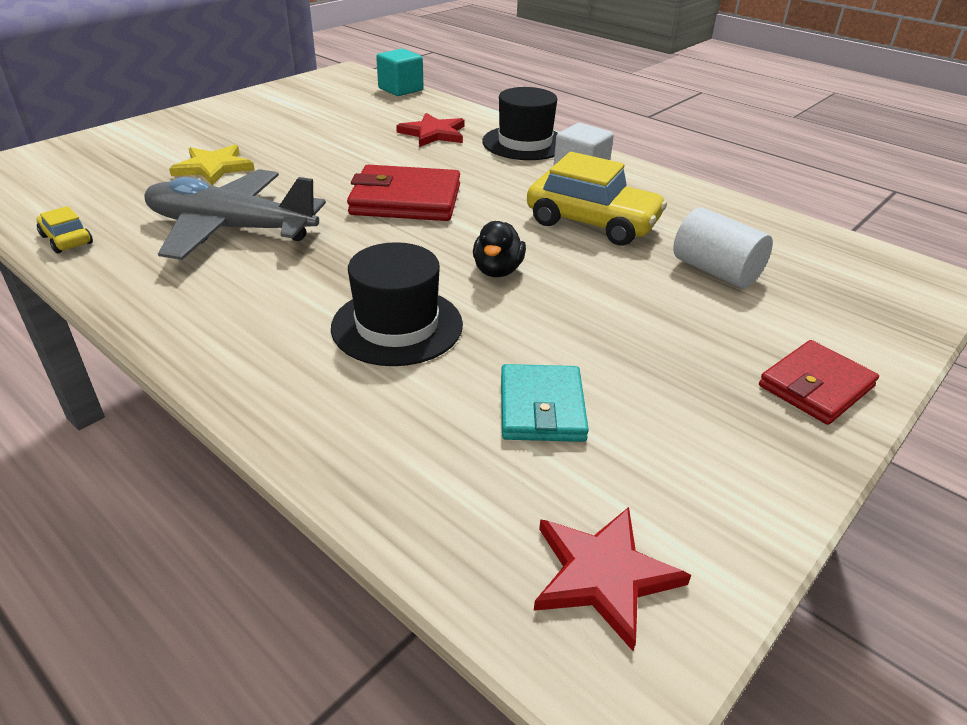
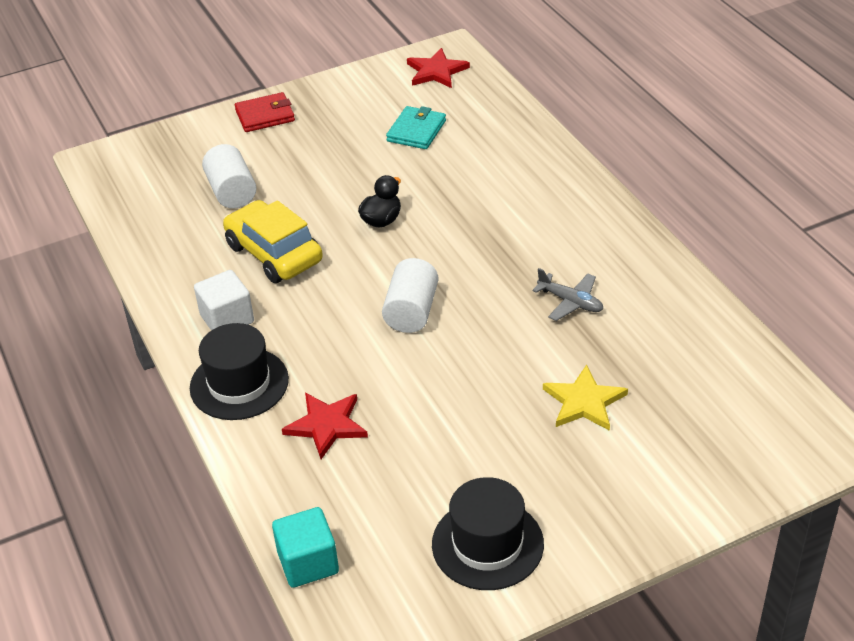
camera: 155 degrees left, 5 degrees up
yellow car [37,206,93,253] -> none
grey plane [144,169,326,260] -> grey plane [532,268,603,321], size x0.47
black hat [331,242,463,366] -> black hat moved to [432,477,544,590]
red wallet [347,165,460,221] -> white cylinder [382,258,439,333]

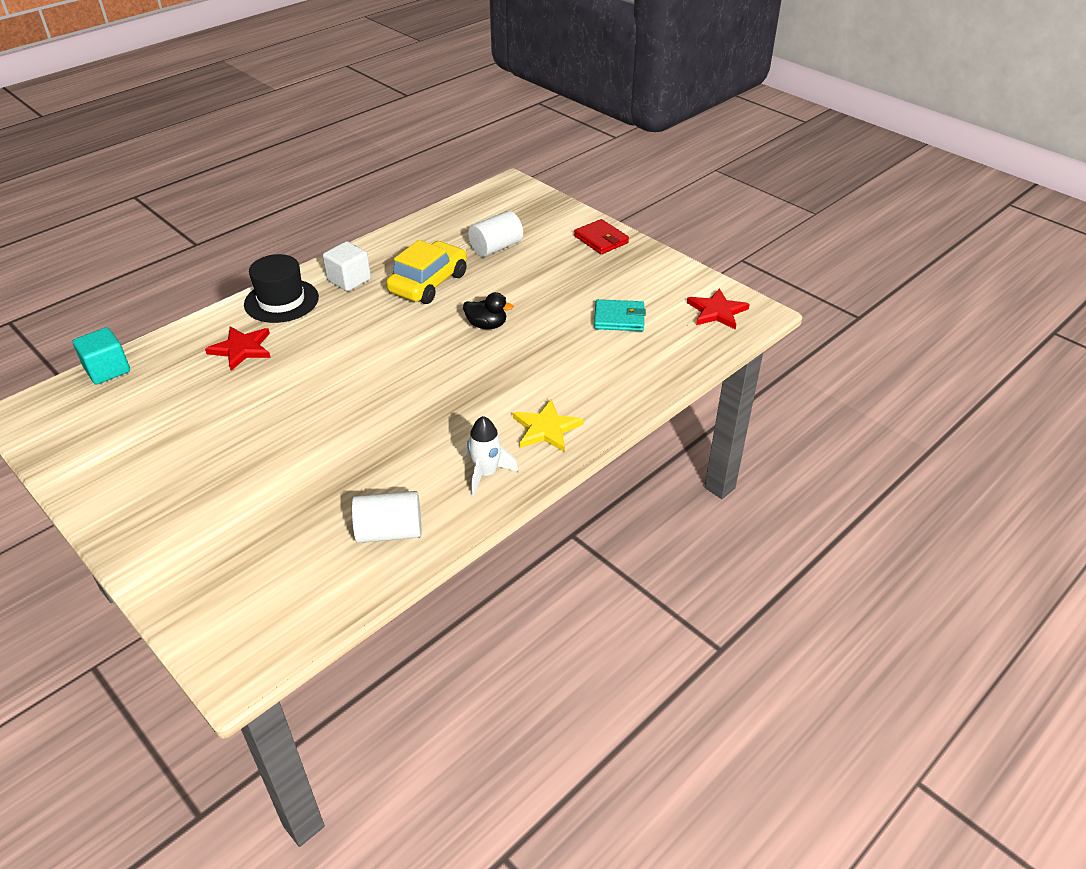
camera: 70 degrees right, 0 degrees up
white cylinder [382,258,439,333] -> white cylinder moved to [352,491,421,543]
black hat [432,477,544,590] -> none
grey plane [532,268,603,321] -> none
yellow star [543,365,628,431] -> yellow star moved to [513,399,583,452]
none -> white rocket [467,416,519,496]

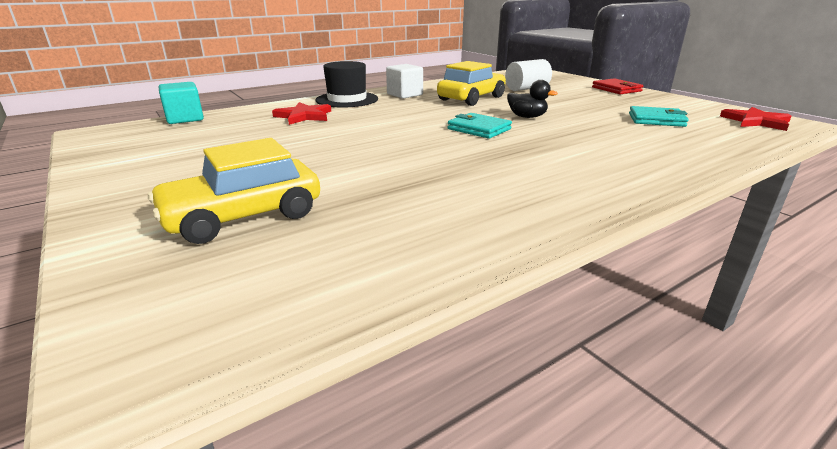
camera: 10 degrees right, 15 degrees down
white cylinder [352,491,421,543] -> none
white rocket [467,416,519,496] -> none
yellow star [513,399,583,452] -> none
none -> yellow car [148,138,320,244]
none -> turquoise wallet [448,113,512,139]

